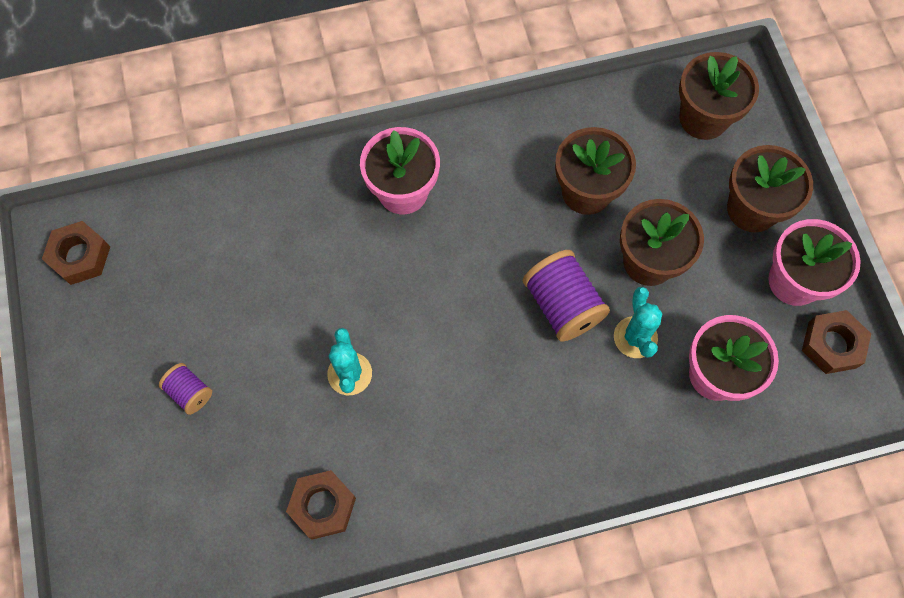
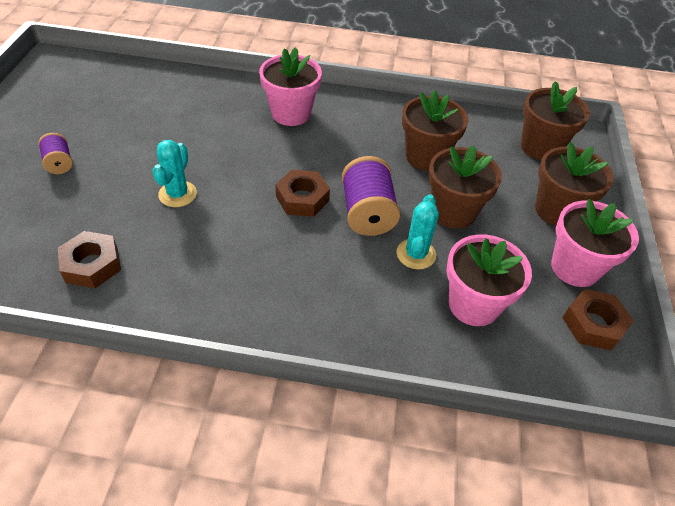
camera: 20 degrees right, 20 degrees down
brown nut [42,221,110,285] -> brown nut moved to [275,170,330,217]

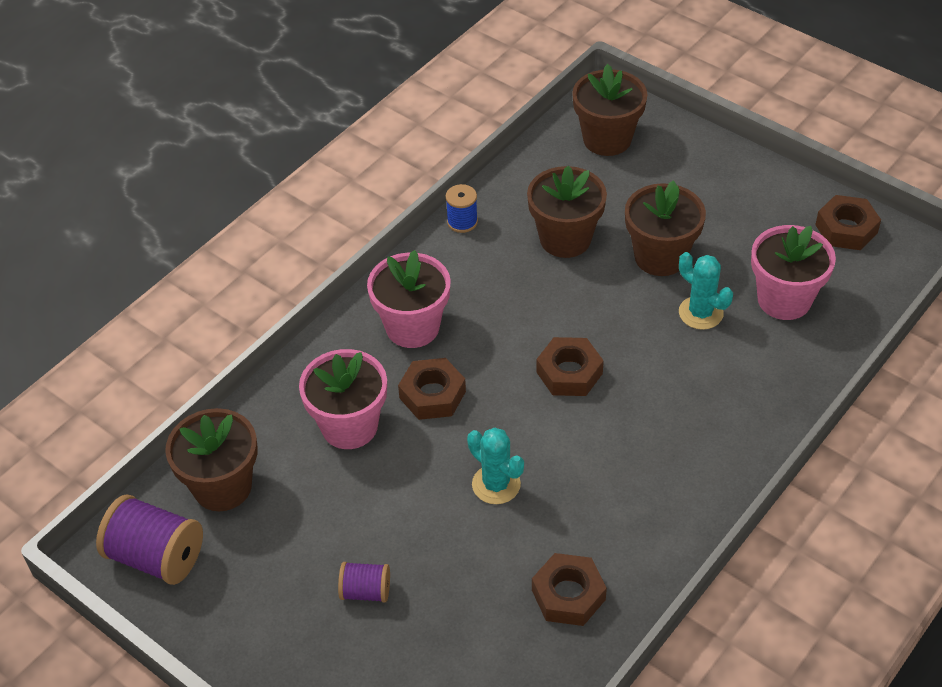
camera: 55 degrees left, 0 degrees up
purple spool [342,156,400,236] -> purple spool moved to [96,494,203,585]
brown flower pot [535,142,614,226] -> brown flower pot moved to [165,408,257,511]
pink flower pot [551,199,639,287] -> pink flower pot moved to [299,349,387,449]
none -> brown nut [398,358,466,420]
none -> blue spool [446,184,478,233]

